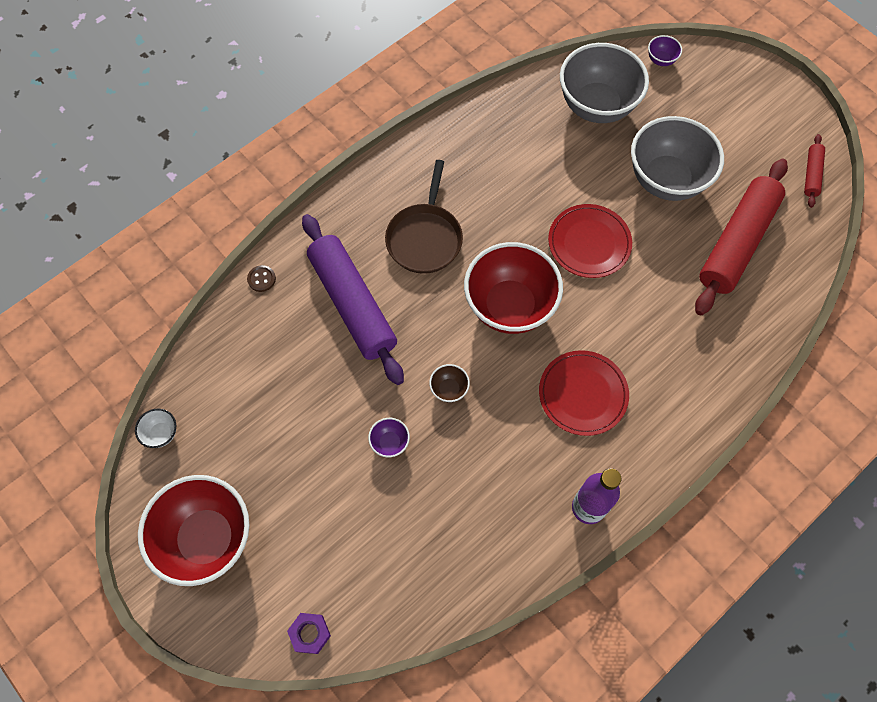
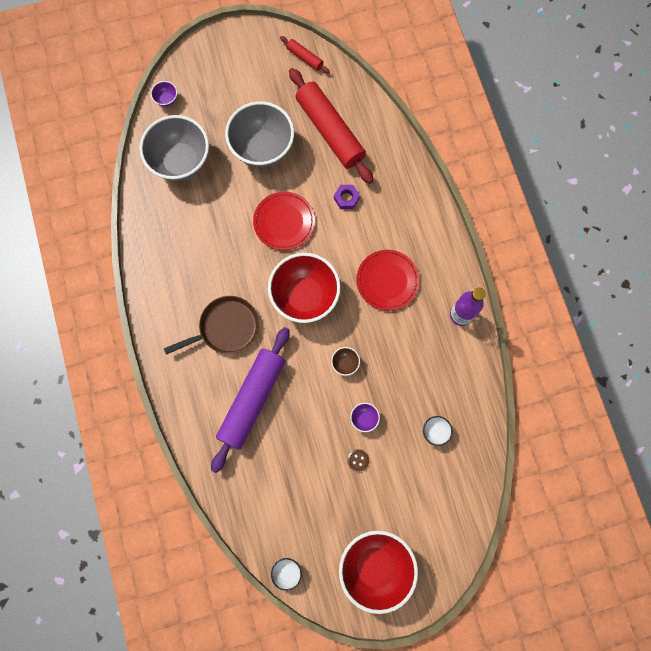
camera: 65 degrees left, 10 degrees up
brown button [247,265,276,292] -> brown button moved to [347,449,369,471]
purple nut [287,613,331,654] -> purple nut moved to [334,185,360,209]
purple rolling pin [302,214,404,385] -> purple rolling pin turned 60 degrees counterclockwise [211,327,290,473]
brown pan [385,160,463,274] -> brown pan turned 60 degrees counterclockwise [164,296,259,355]
none -> white bowl [423,416,452,446]

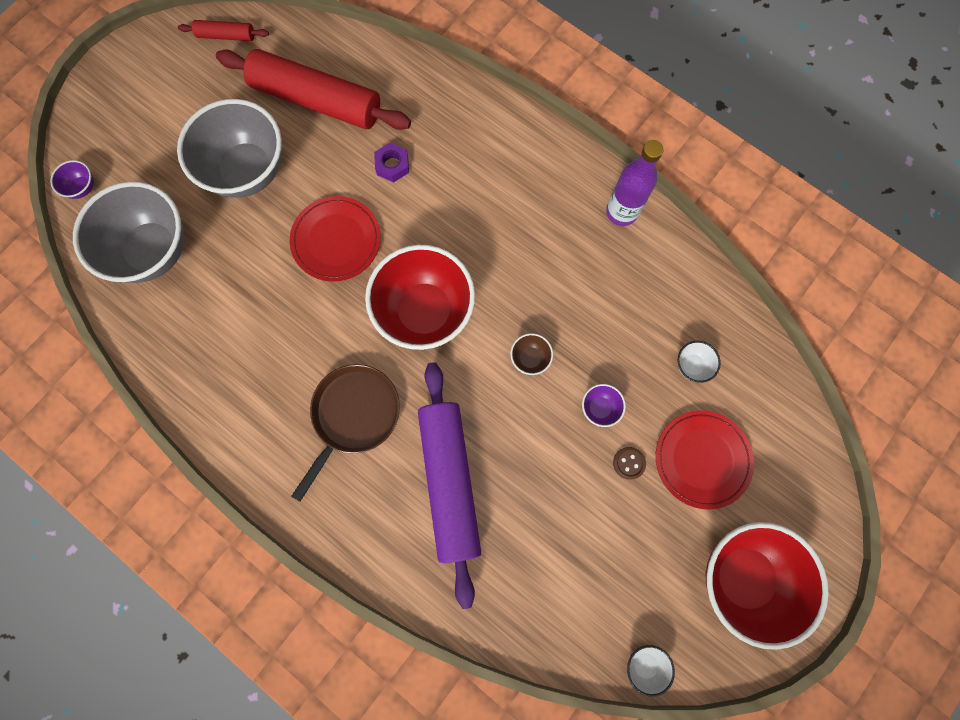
camera: 35 degrees left, 0 degrees up
red plate [356,250,419,311] -> red plate moved to [656,410,754,509]

